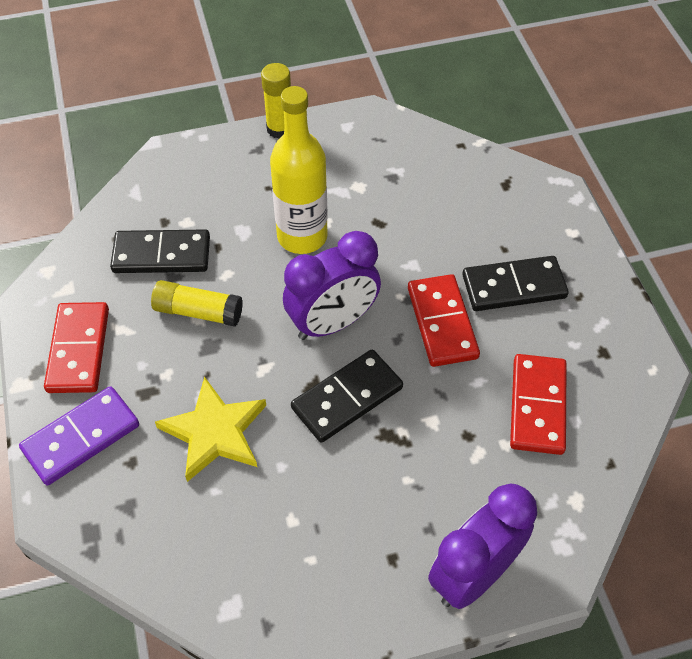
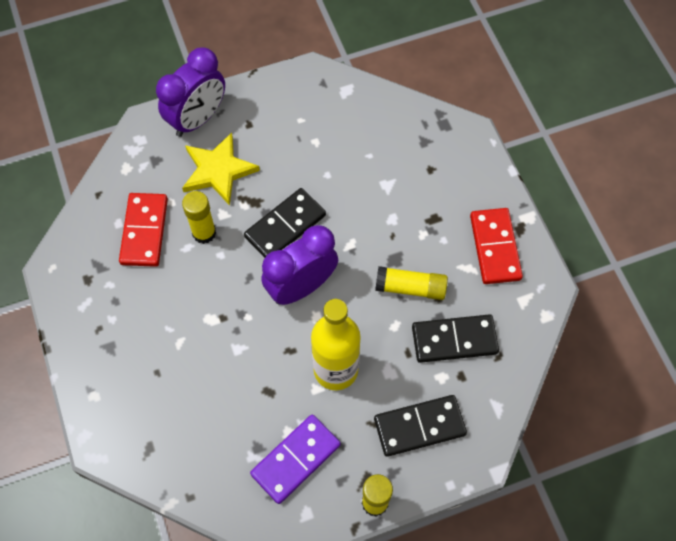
camera: 175 degrees right, 10 degrees up
purple domino [19,386,139,485] -> purple domino moved to [250,415,341,504]
yellow star [155,376,266,482] -> yellow star moved to [182,132,260,206]
red domino [408,274,480,367] -> none
black domino [462,256,569,311] -> black domino moved to [374,395,467,457]
none -> yellow glue stick [182,191,216,244]

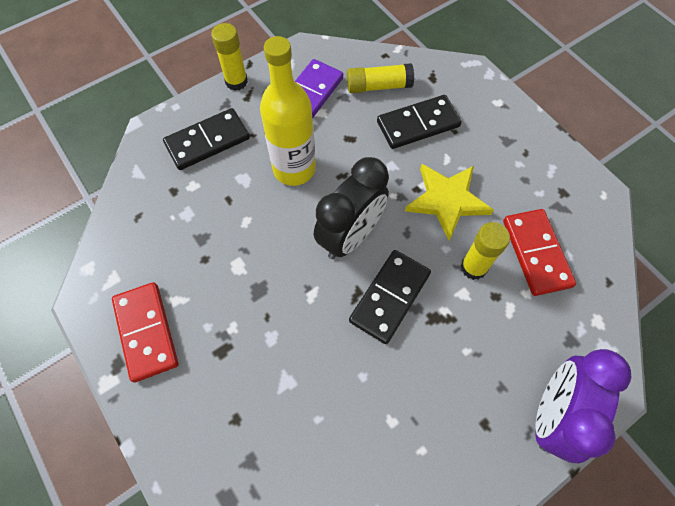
camera: 165 degrees right, 0 degrees up
yellow star [182,132,260,206] -> yellow star moved to [405,164,494,241]
purple clock [261,225,338,305] -> black clock [314,157,389,259]
yellow glue stick [375,266,448,300] -> yellow glue stick moved to [347,63,414,93]
black domino [412,314,499,363] -> black domino moved to [377,95,462,149]

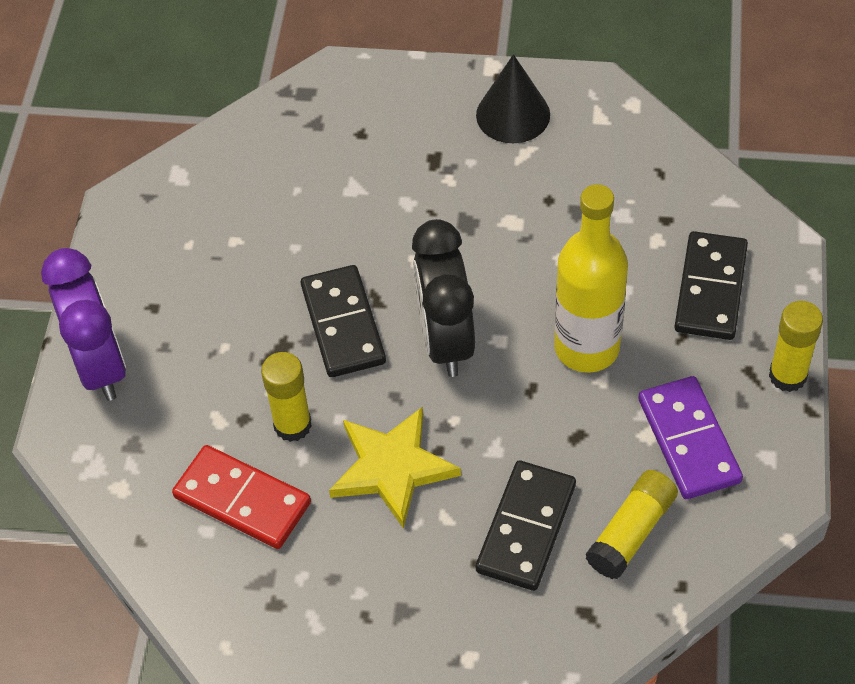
camera: 135 degrees right, 10 degrees down
red domino [112,282,178,383] -> black cone [476,54,550,143]

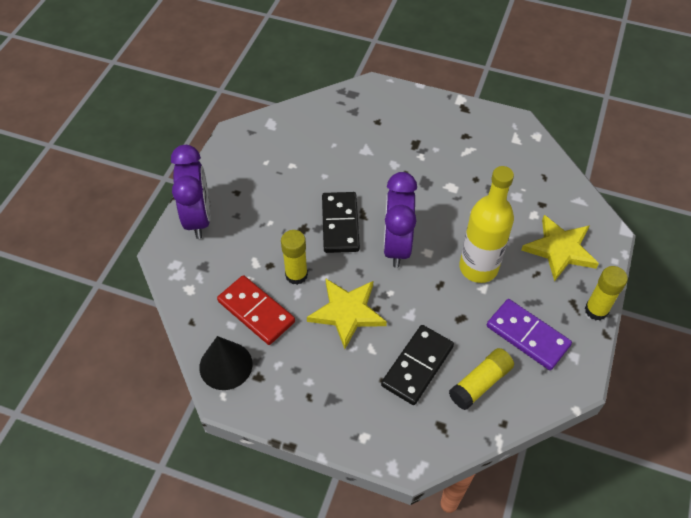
camera: 10 degrees right, 0 degrees up
black clock [412,219,475,377] -> purple clock [383,172,417,268]
black cone [476,54,550,143] -> black cone moved to [199,336,253,390]
purple domino [638,376,743,499] -> purple domino turned 45 degrees counterclockwise [487,299,572,370]
black domino [674,231,748,340] -> yellow star [521,215,599,282]

